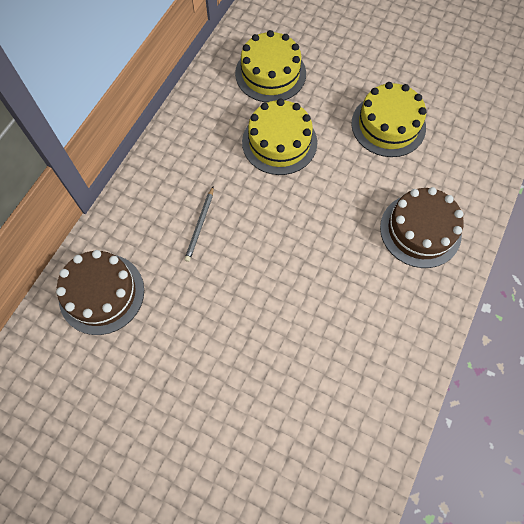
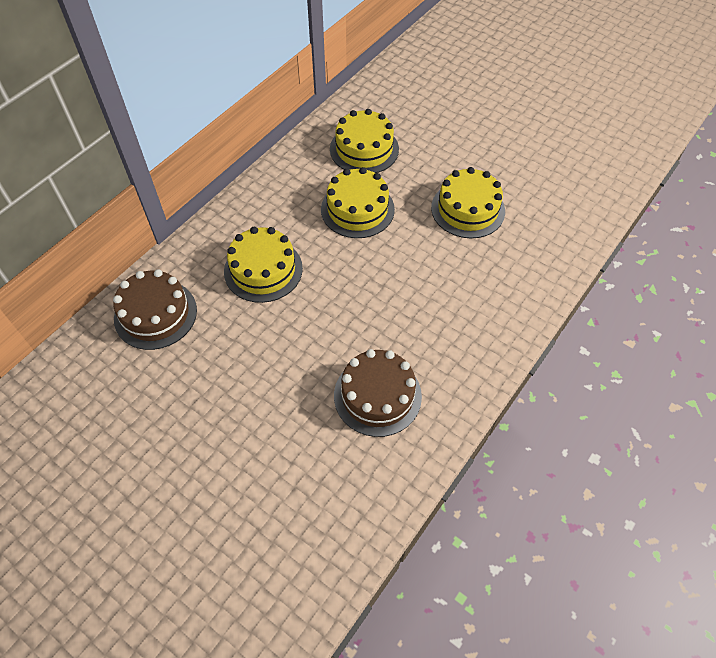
camera: 10 degrees right, 10 degrees down
grey pencil [184,186,214,262] -> yellow cake [224,227,303,303]
brown cake [380,187,464,268] -> brown cake moved to [334,349,422,437]

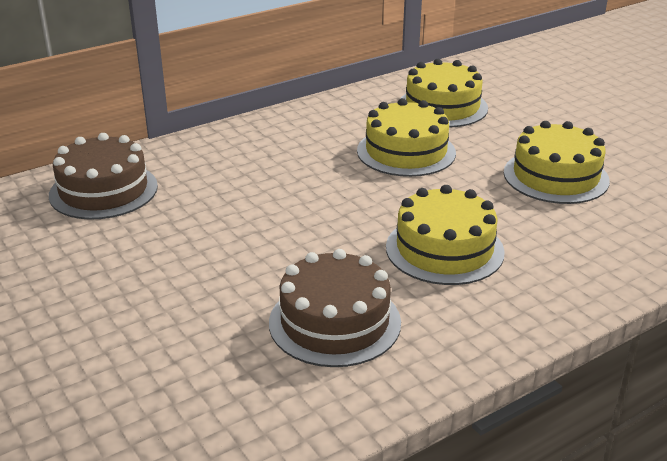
camera: 20 degrees right, 25 degrees down
yellow cake [224,227,303,303] -> yellow cake moved to [386,185,505,285]

